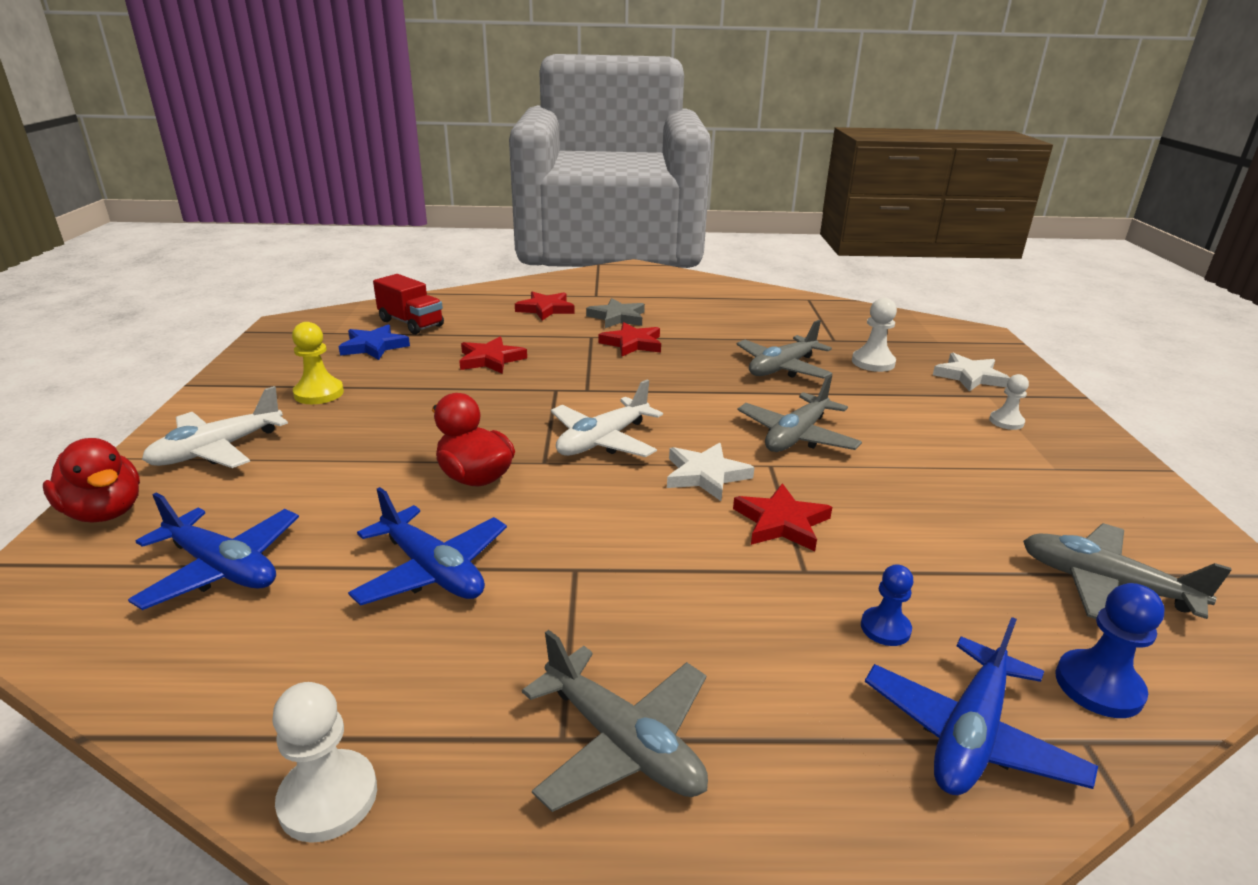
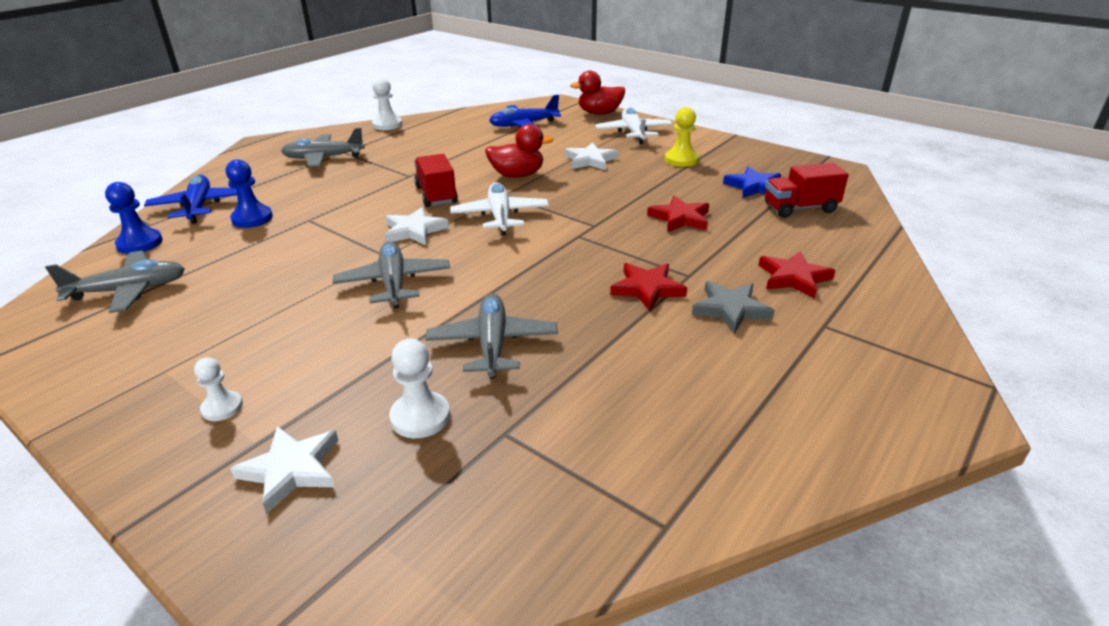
camera: 130 degrees right, 5 degrees up
blue plane [348,487,507,606] -> none
red star [733,483,832,551] -> none
blue pawn [861,564,913,646] -> blue pawn [226,159,273,228], size x1.50
none -> red truck [414,154,458,207]
none -> white star [565,142,618,170]

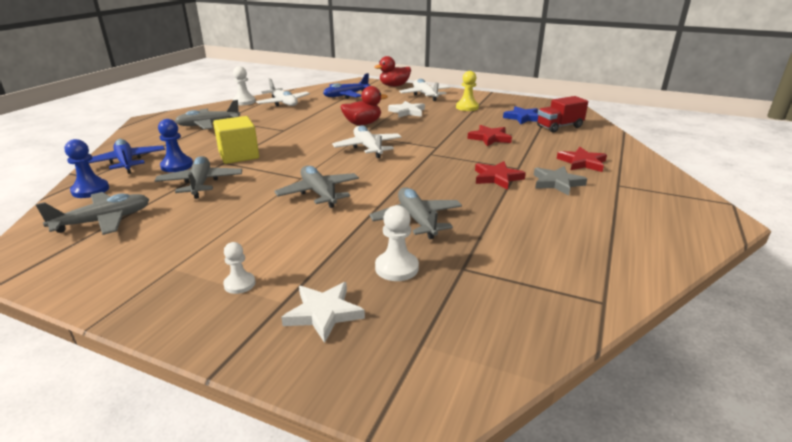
camera: 15 degrees left, 5 degrees down
white star [385,207,449,245] -> none
red truck [414,154,458,207] -> none
none -> grey plane [154,156,242,199]
none -> yellow cube [213,116,259,164]
none -> white plane [256,78,310,106]

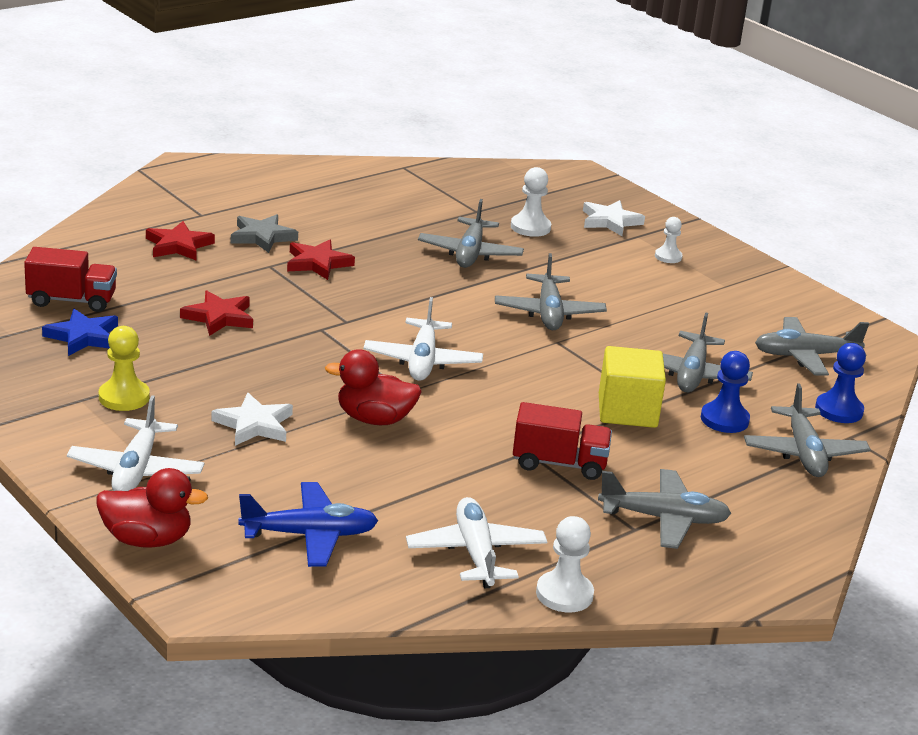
camera: 155 degrees left, 0 degrees up
blue plane [88,139,165,174] -> grey plane [744,383,871,477]
none -> red truck [513,402,612,480]

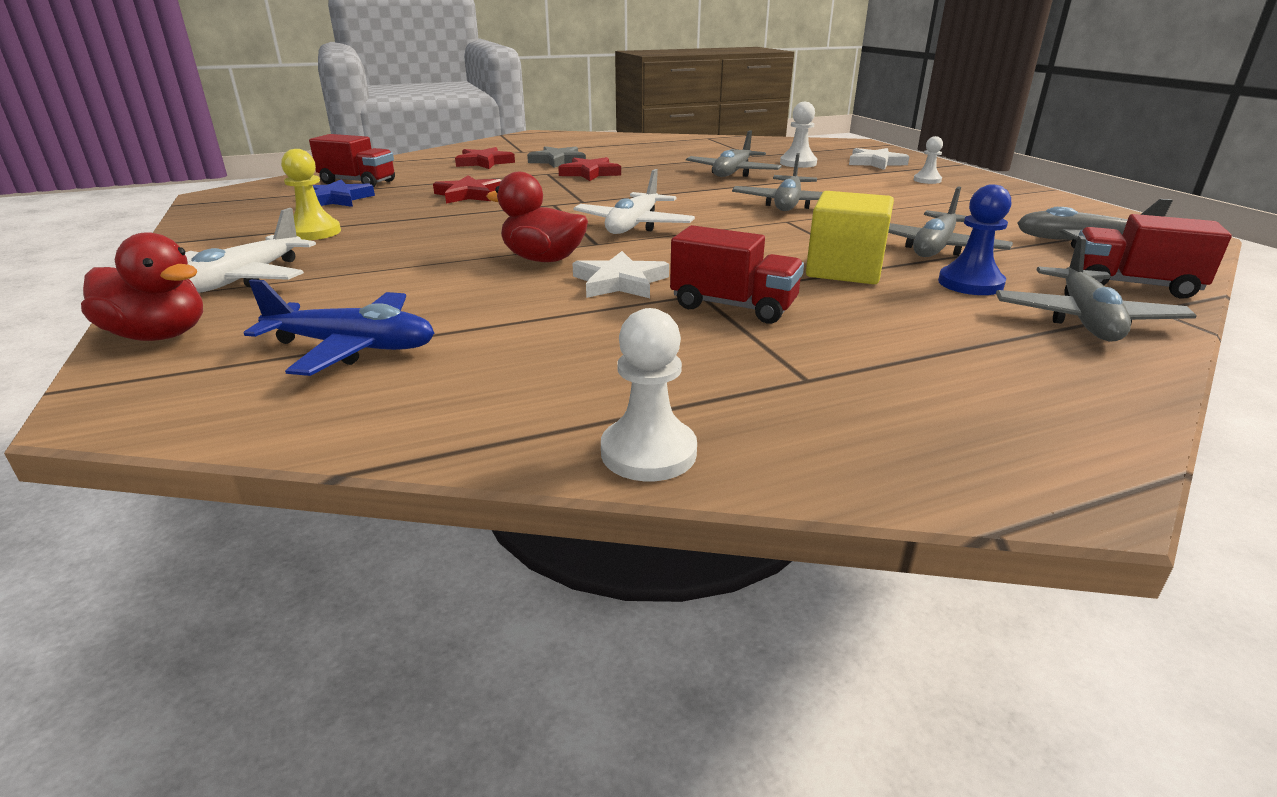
camera: 20 degrees right, 0 degrees up
white star [211,393,293,446] -> white star moved to [572,251,669,298]
white plane [406,497,547,588] -> none
grey plane [598,469,732,549] -> none
blue pawn [815,343,866,423] -> red truck [1079,214,1232,299]

